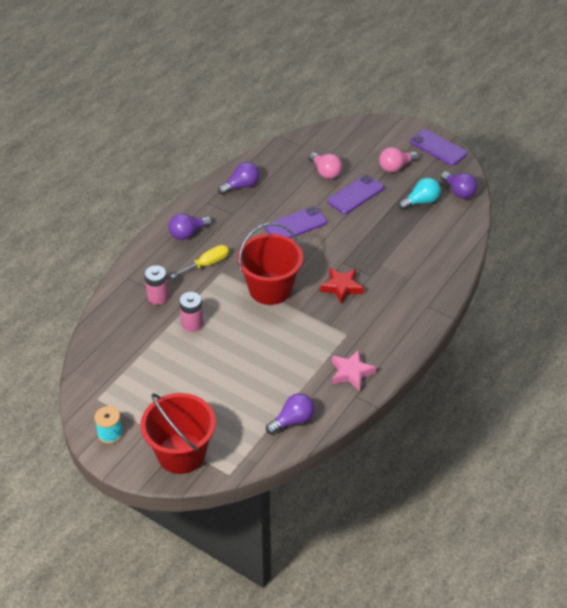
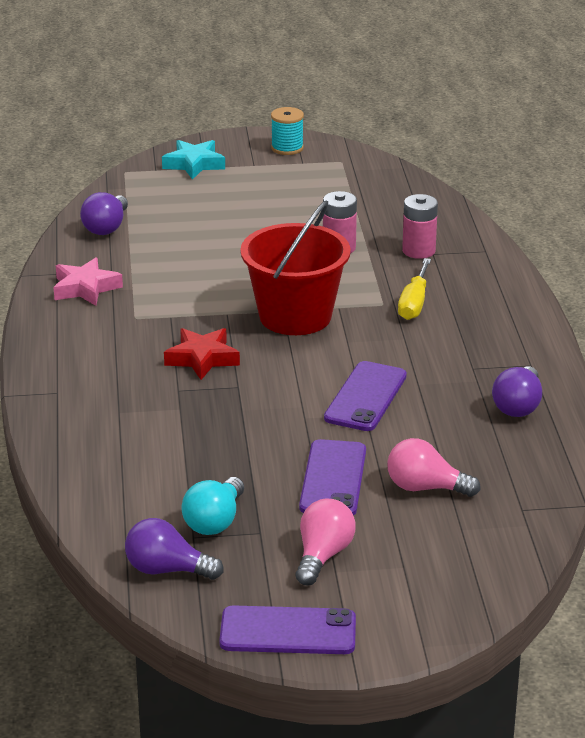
camera: 140 degrees right, 15 degrees down
red bucket [141,393,216,474] -> turquoise star [162,140,225,180]
purple light bulb [168,213,212,240] -> none

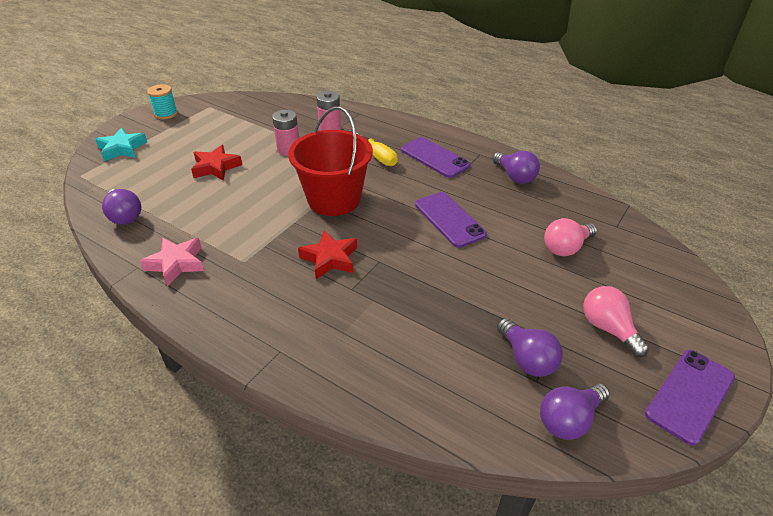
camera: 50 degrees left, 10 degrees up
turquoise light bulb [182,477,244,535] -> purple light bulb [497,318,563,377]
purple phone [299,439,366,516] -> purple phone moved to [401,137,471,178]
none -> red star [191,145,242,181]

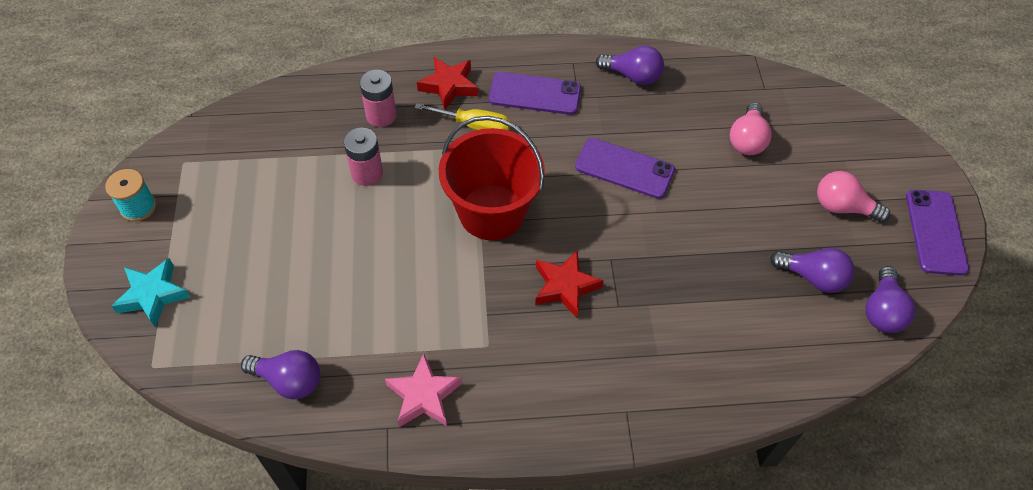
camera: 40 degrees left, 15 degrees up
red star [191,145,242,181] -> red star moved to [417,57,478,110]

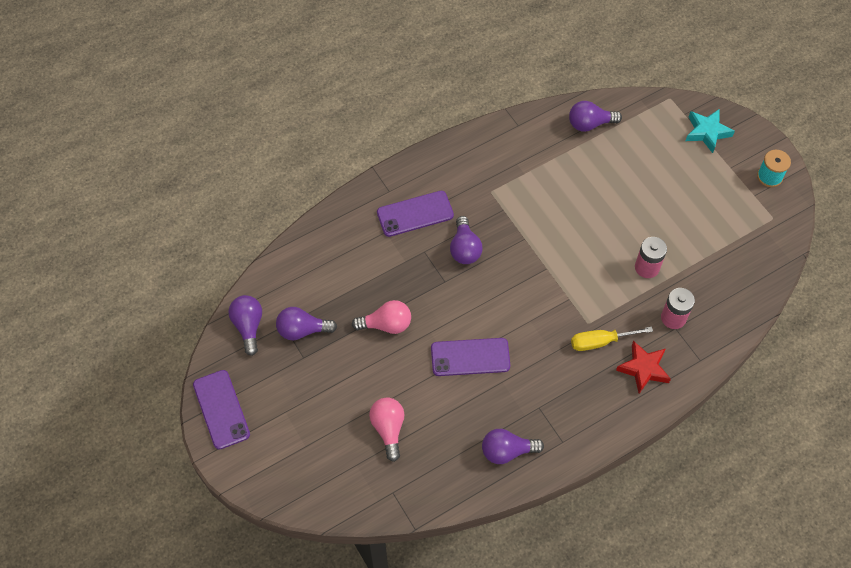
camera: 155 degrees right, 5 degrees up
pink star [385,354,462,427] -> none
red bucket [439,116,545,240] -> none
purple phone [489,72,581,115] -> purple phone moved to [377,191,454,237]
red star [535,250,604,318] -> purple light bulb [450,216,483,264]
pink light bulb [817,171,890,222] -> pink light bulb moved to [352,300,411,334]

